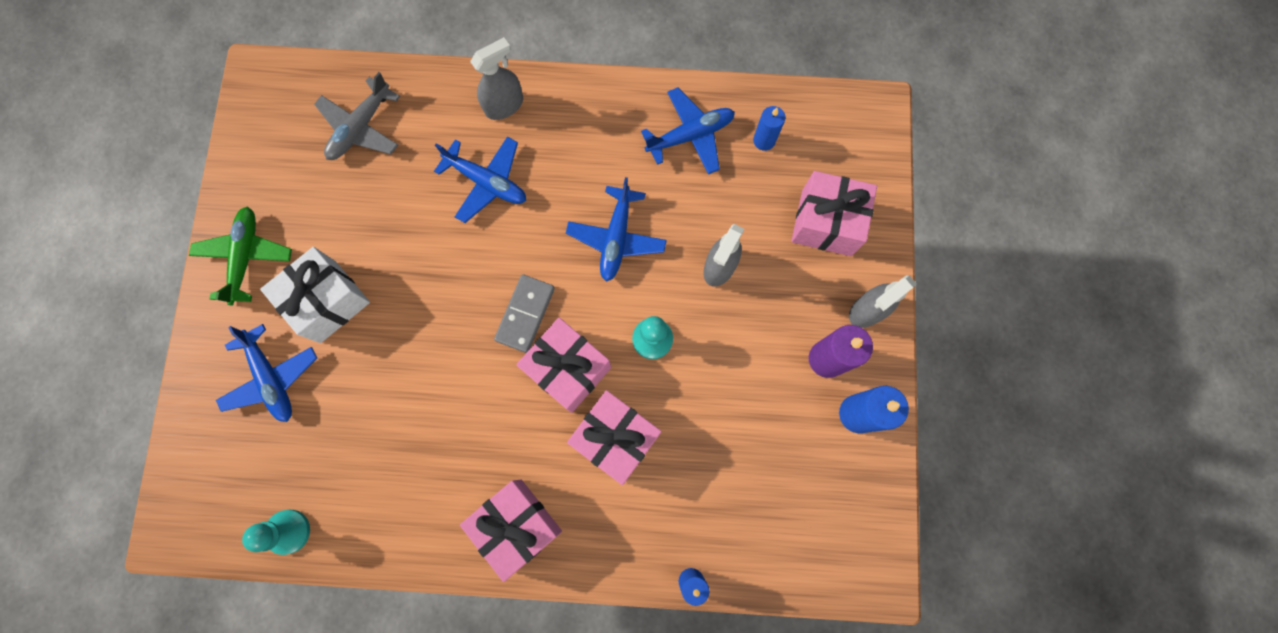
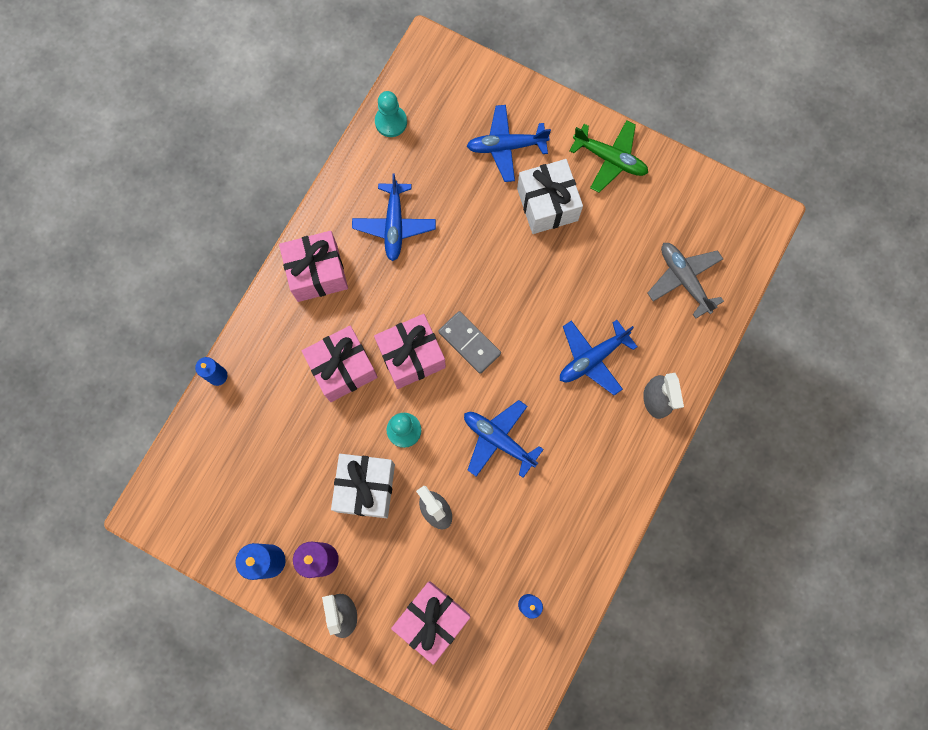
camera: 115 degrees right, 0 degrees up
blue plane [641,87,735,175] -> blue plane moved to [352,174,436,261]
none -> white gift [331,454,395,518]

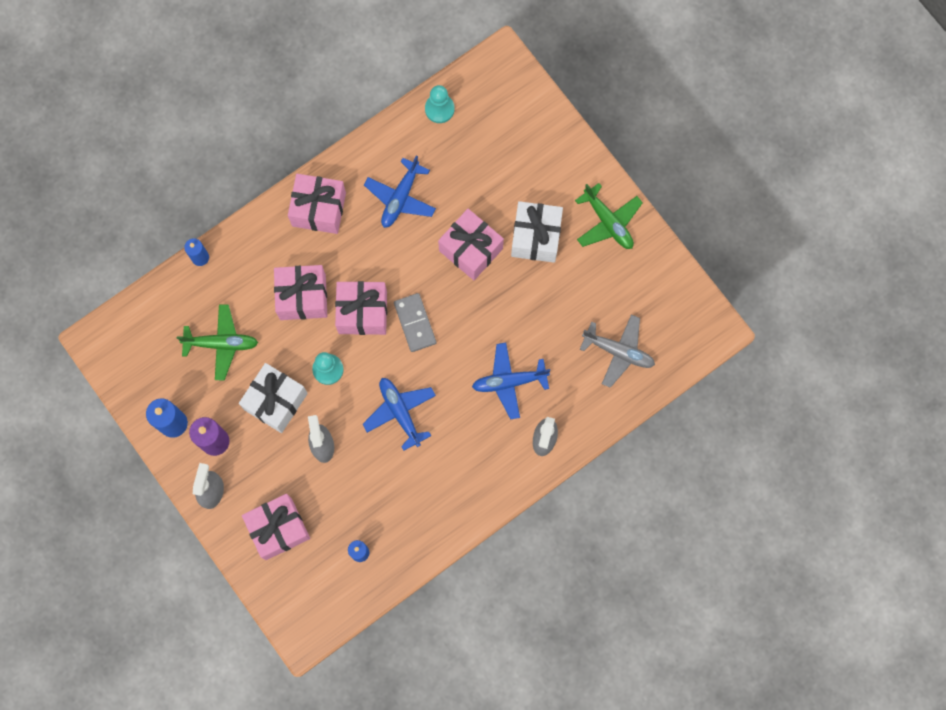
camera: 25 degrees right, 0 degrees up
blue plane [467,105,551,182] -> none
grey plane [648,243,724,319] -> grey plane turned 120 degrees clockwise [580,314,655,388]
none -> green plane [177,304,258,380]
none -> pink gift [438,209,504,280]

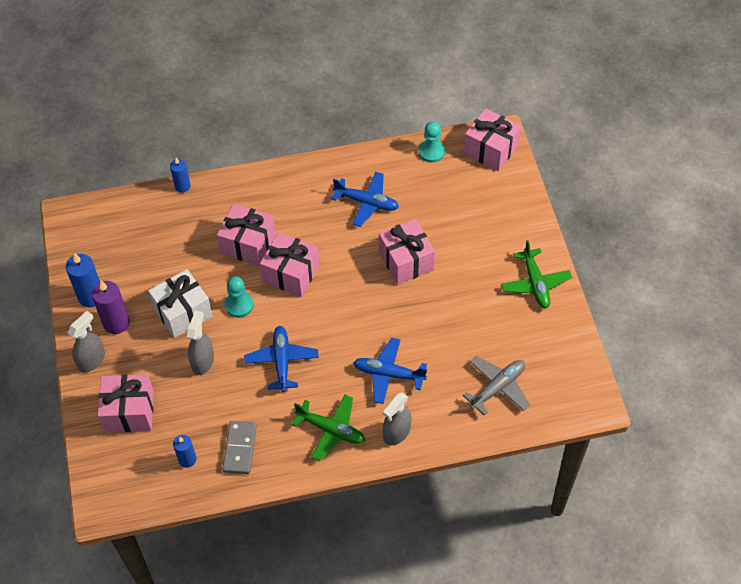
camera: 25 degrees right, 20 degrees down
green plane [177,304,258,380] -> green plane moved to [291,395,365,461]
pink gift [288,174,346,234] -> pink gift moved to [464,108,521,171]
blue plane [364,156,436,228] -> blue plane turned 120 degrees counterclockwise [331,172,399,227]
grey domino [394,293,436,352] -> grey domino moved to [222,421,257,474]
white gift [511,201,563,263] -> none
grey plane [580,314,655,388] -> grey plane turned 90 degrees counterclockwise [463,356,530,415]

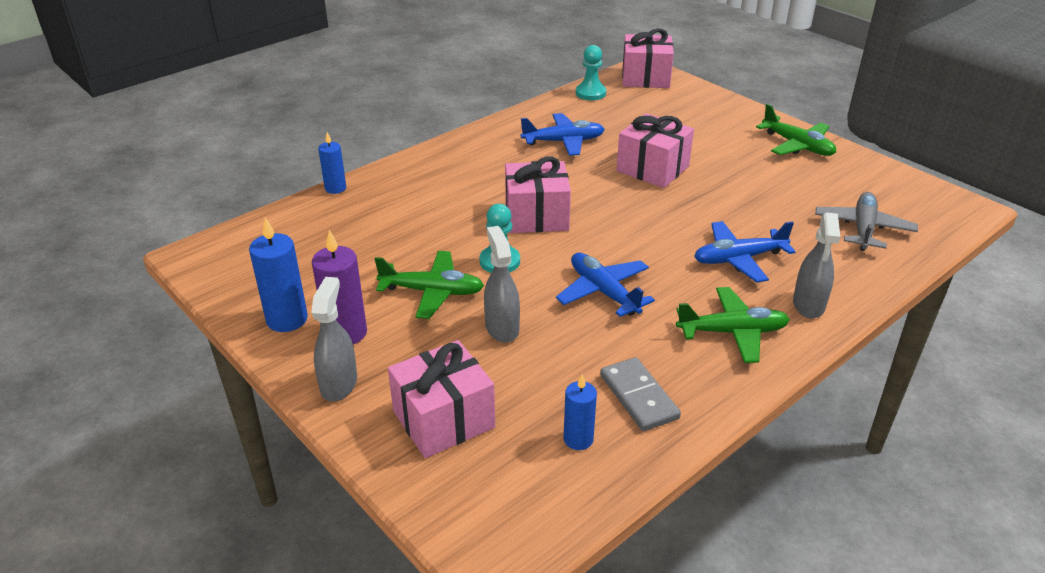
camera: 30 degrees left, 20 degrees down
white gift [148,269,213,338] -> green plane [375,251,484,319]
pink gift [217,204,276,266] -> none

